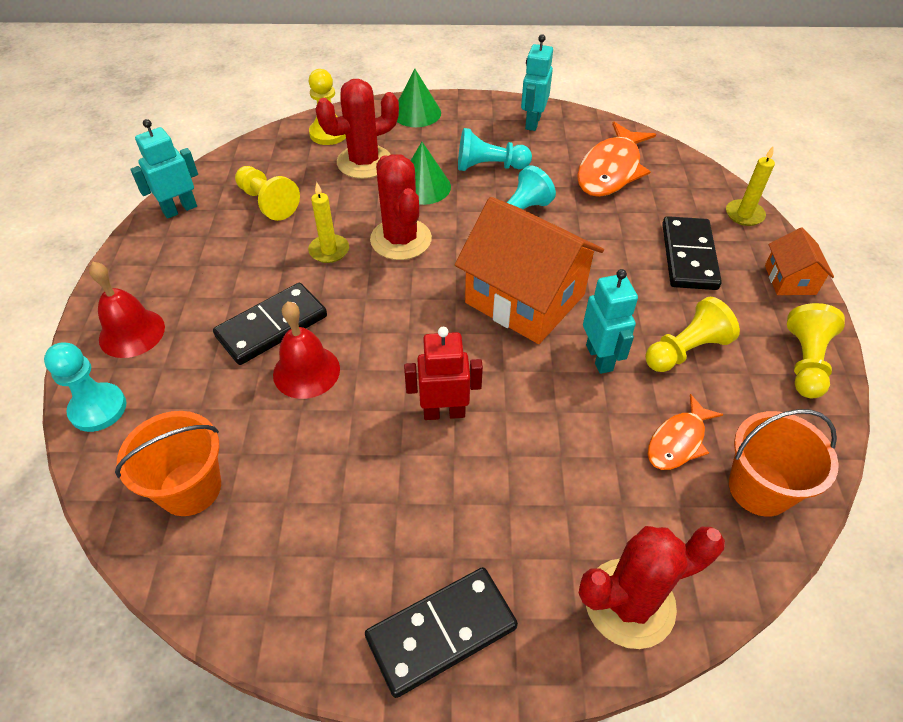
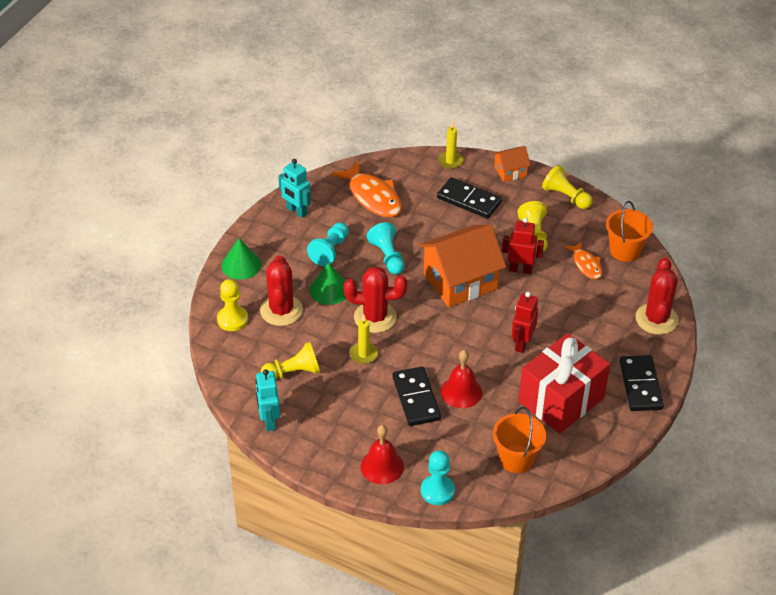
camera: 65 degrees left, 5 degrees down
turquoise robot [583,269,638,374] -> red robot [502,218,544,274]
orange house [765,227,834,295] -> orange house turned 45 degrees counterclockwise [493,146,531,182]
none -> red gift [519,333,610,434]

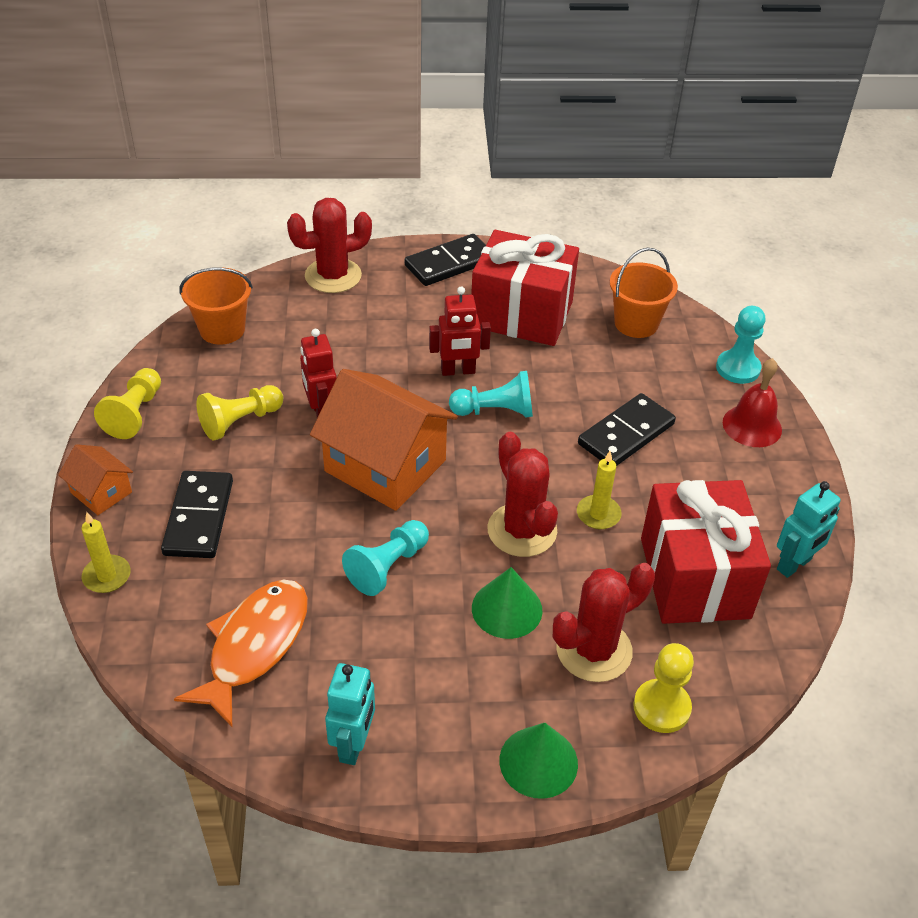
camera: 120 degrees left, 0 degrees up
yellow pawn [260,342,320,379] -> red gift [641,480,771,624]
turquoise pawn [307,222,349,266] -> turquoise pawn moved to [449,371,533,418]
red bell [441,350,482,408] -> none
orange fish [564,242,602,279] -> none

